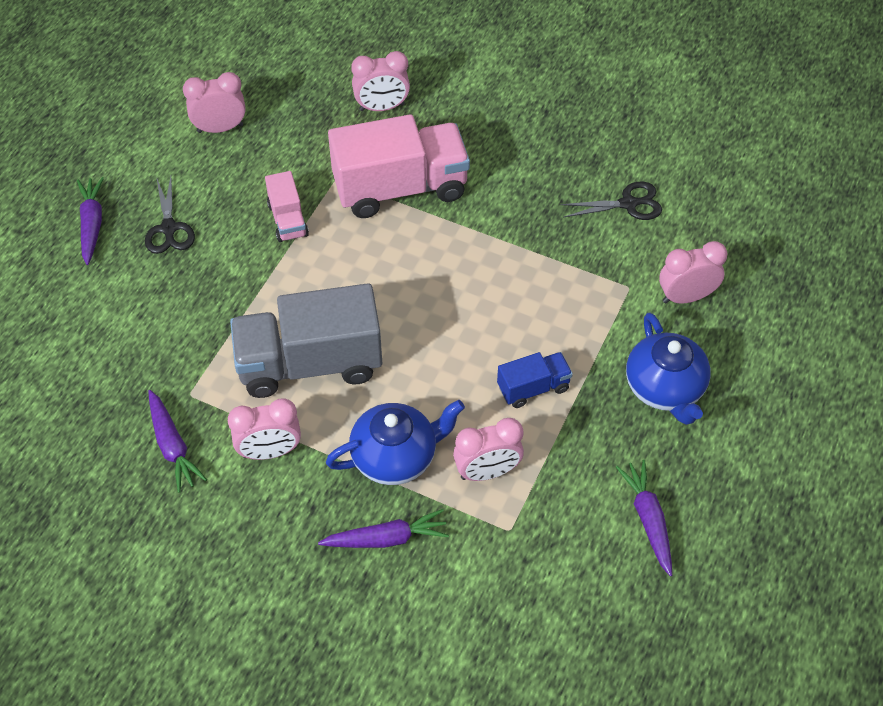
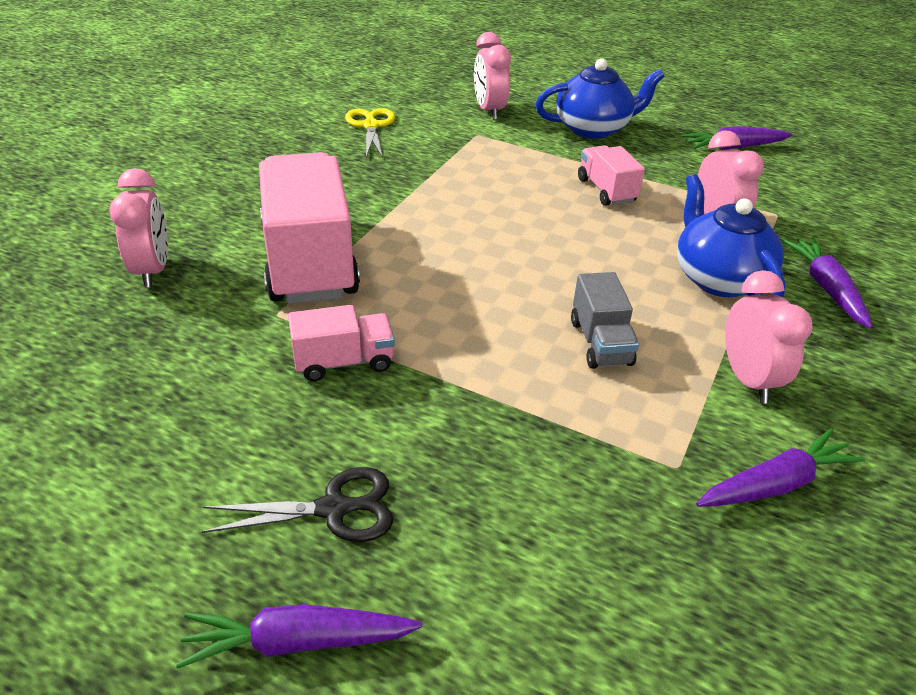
camera: 90 degrees left, 15 degrees down
pink clock [183,72,246,133] -> none
grey truck [230,283,382,398] -> grey truck [571,272,639,369], size x0.48
blue truck [497,352,573,408] -> pink truck [578,145,645,206]
black scissors [560,181,662,220] -> yellow scissors [345,108,395,158]

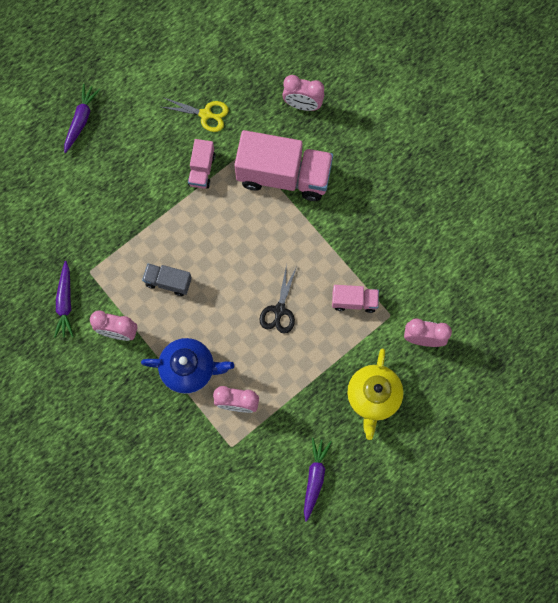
camera: 115 degrees right, 35 degrees up
black scissors [201,467,393,542] -> black scissors moved to [259,264,297,334]
yellow scissors [345,108,395,158] -> yellow scissors moved to [161,98,229,132]
blue teapot [535,58,665,139] -> yellow teapot [347,348,404,440]
pink truck [578,145,645,206] -> pink truck moved to [332,285,379,313]
purple carrot [783,237,873,329] -> none

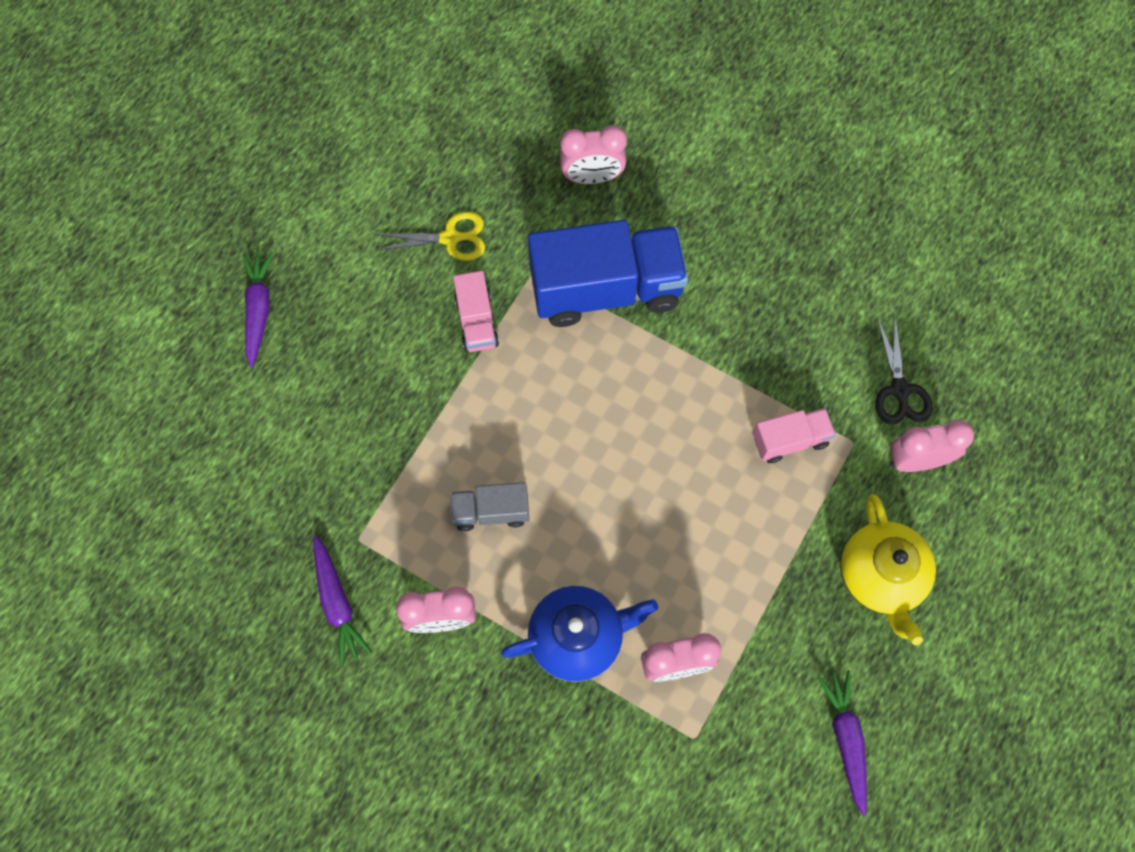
camera: 20 degrees left, 5 degrees down
pink truck [234,130,333,201] -> blue truck [528,220,688,327]
black scissors [259,264,297,334] -> black scissors moved to [876,318,933,424]

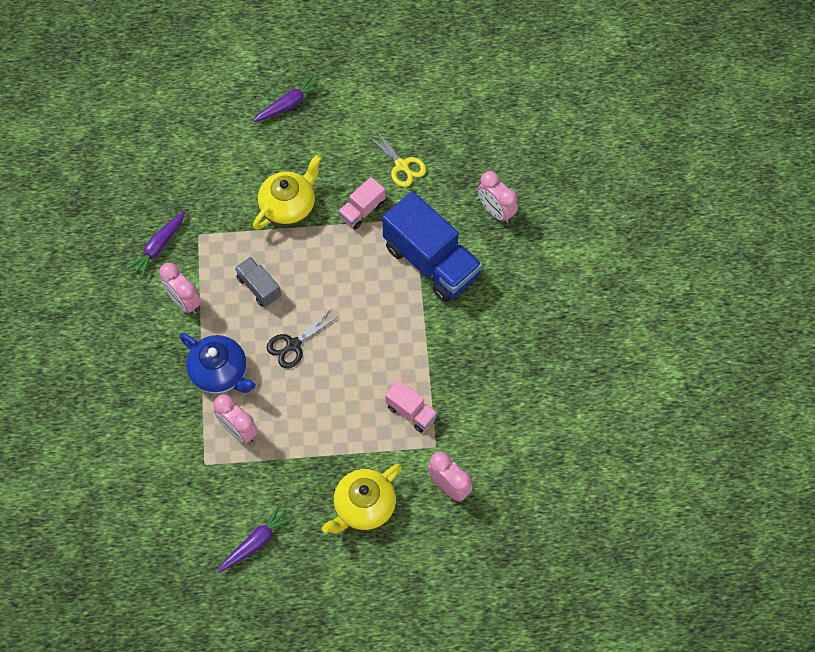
camera: 55 degrees right, 5 degrees down
black scissors [876,318,933,424] -> black scissors moved to [267,309,339,368]
none -> yellow teapot [253,155,322,230]

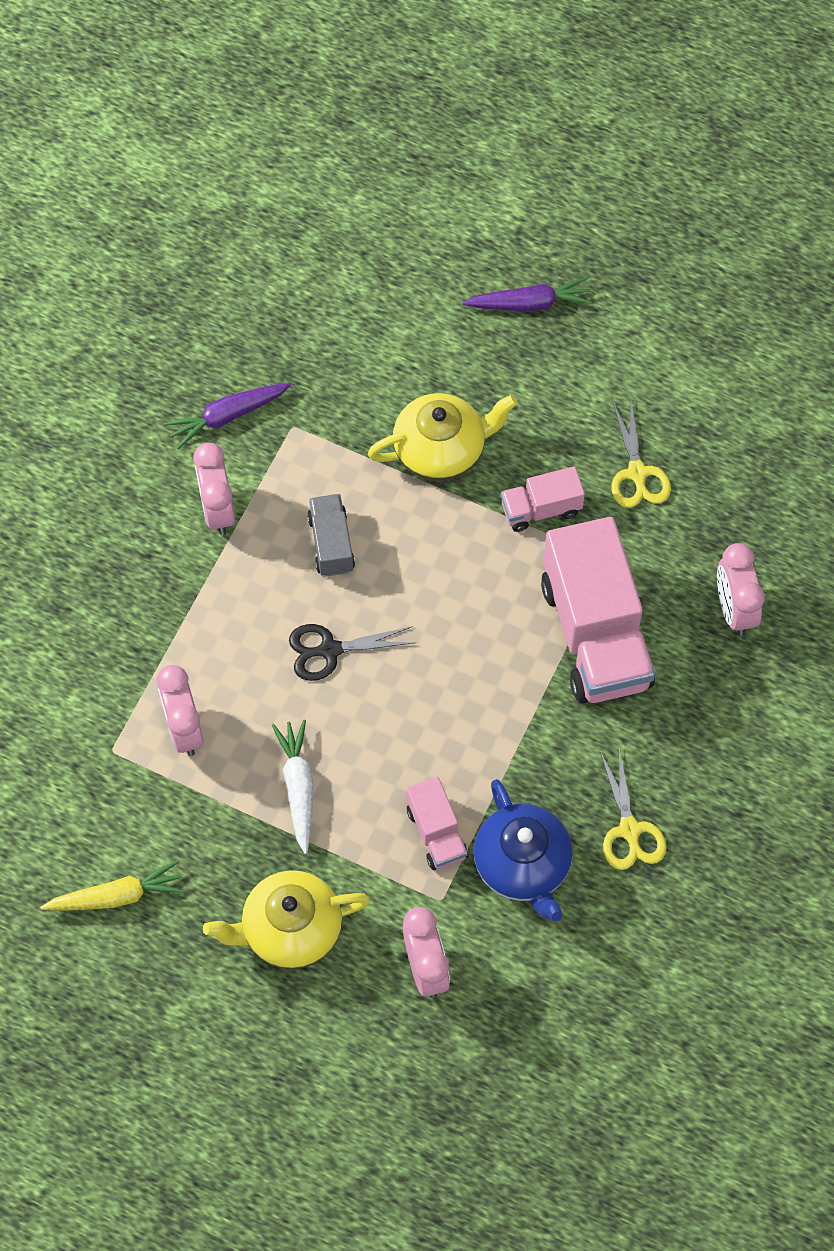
camera: 30 degrees right, 0 degrees up
blue teapot [179,333,256,394] -> blue teapot moved to [474,779,573,922]
purple carrot [219,503,295,572] -> yellow carrot [40,860,185,911]
blue truck [382,191,482,302] -> pink truck [541,517,655,704]
none -> white carrot [272,720,313,854]
none -> yellow scissors [600,749,667,870]

